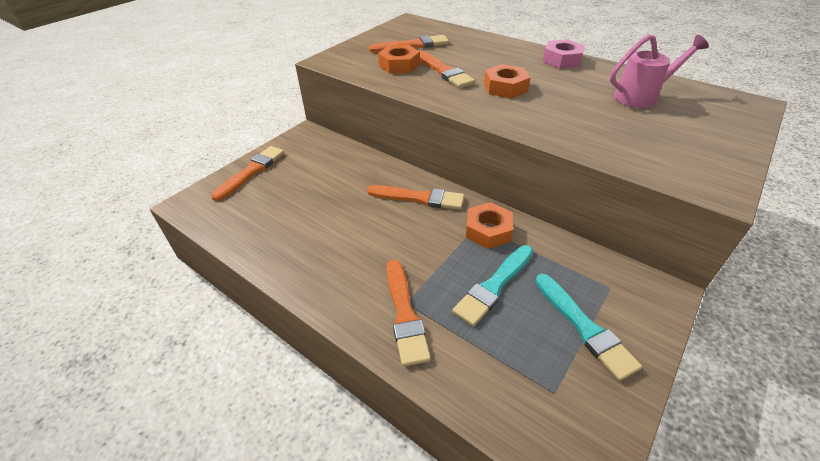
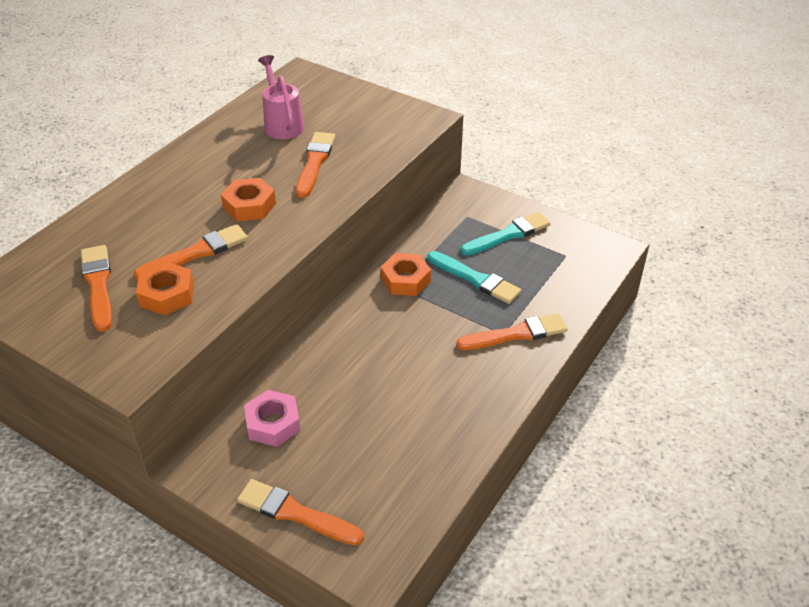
camera: 95 degrees left, 0 degrees up
orange brush [367,185,464,210] -> orange brush moved to [296,132,335,198]
pink nut [543,39,585,69] -> pink nut moved to [244,390,301,447]

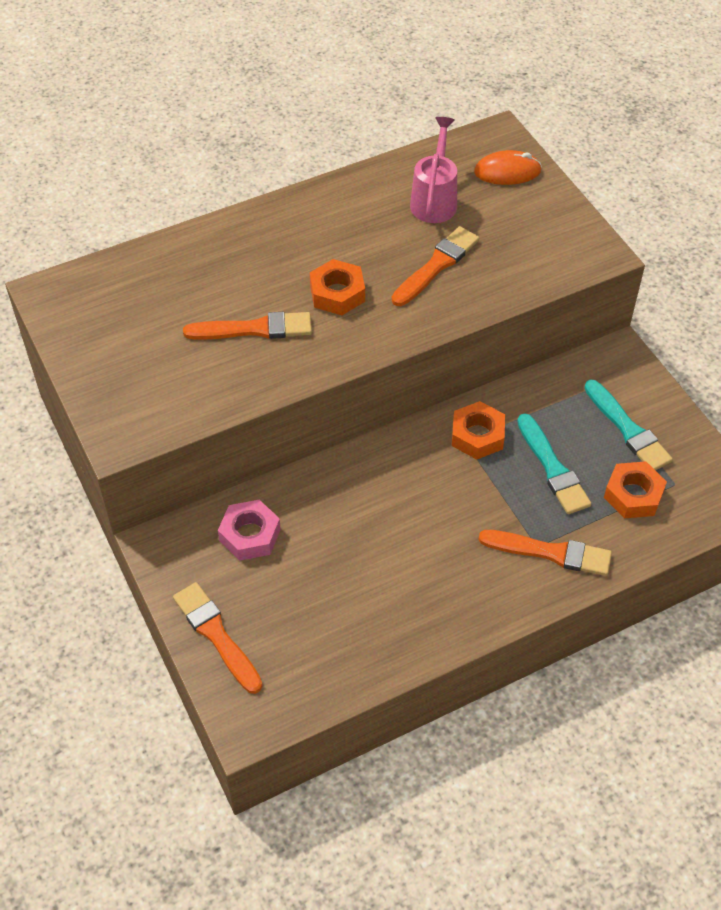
camera: 30 degrees right, 10 degrees up
orange brush [81,245,112,332] -> none
orange nut [136,262,194,315] -> orange nut moved to [604,461,667,518]
turquoise brush [461,212,551,255] -> turquoise brush turned 60 degrees clockwise [584,379,673,471]
none -> orange mouse [474,150,542,185]

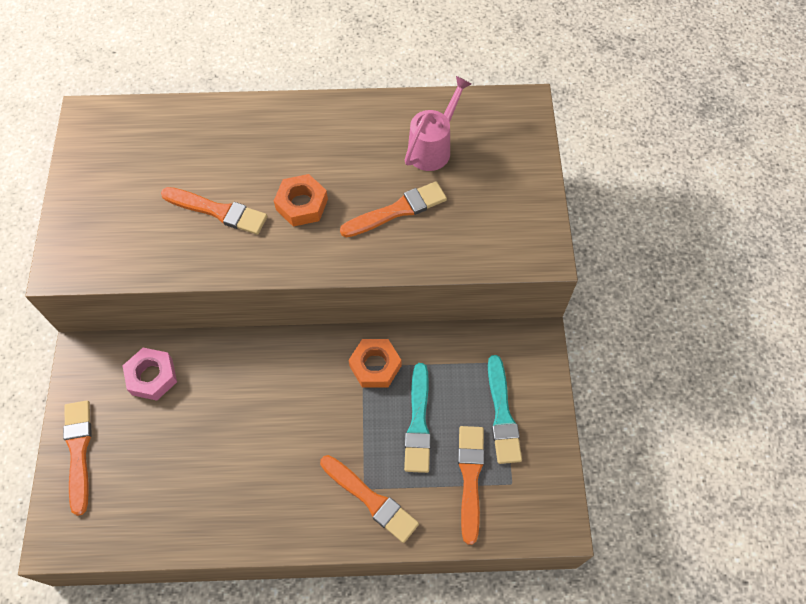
camera: 25 degrees right, 10 degrees up
orange mouse [474,150,542,185] -> none
orange nut [604,461,667,518] -> orange brush [458,426,484,545]

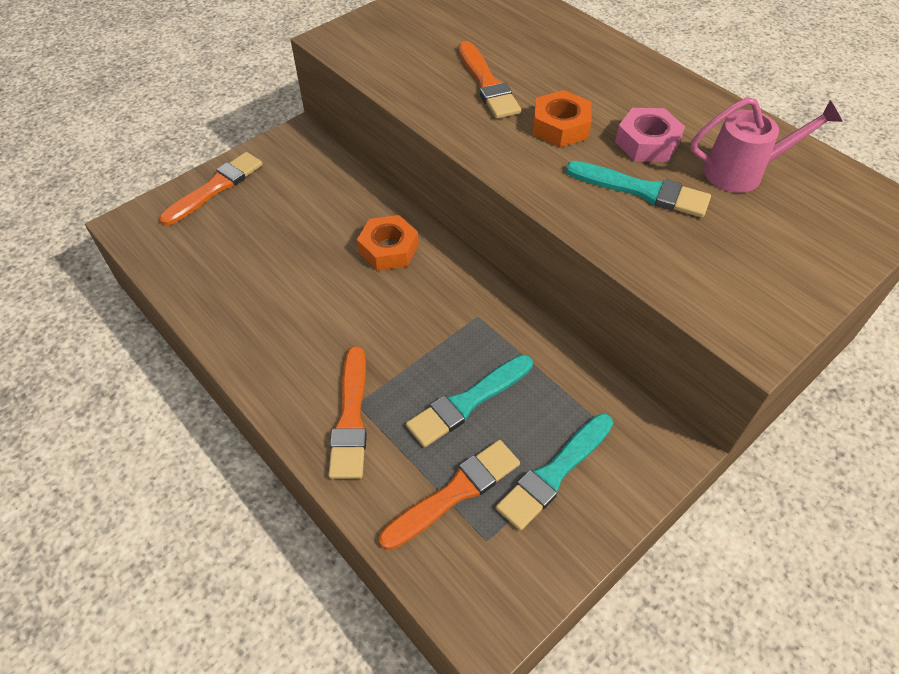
camera: 50 degrees right, 10 degrees down
pink nut [123,348,177,401] -> pink nut moved to [615,108,685,162]
orange brush [340,181,447,237] -> turquoise brush [566,161,711,218]
orange nut [349,339,401,388] -> orange nut moved to [357,215,419,271]

